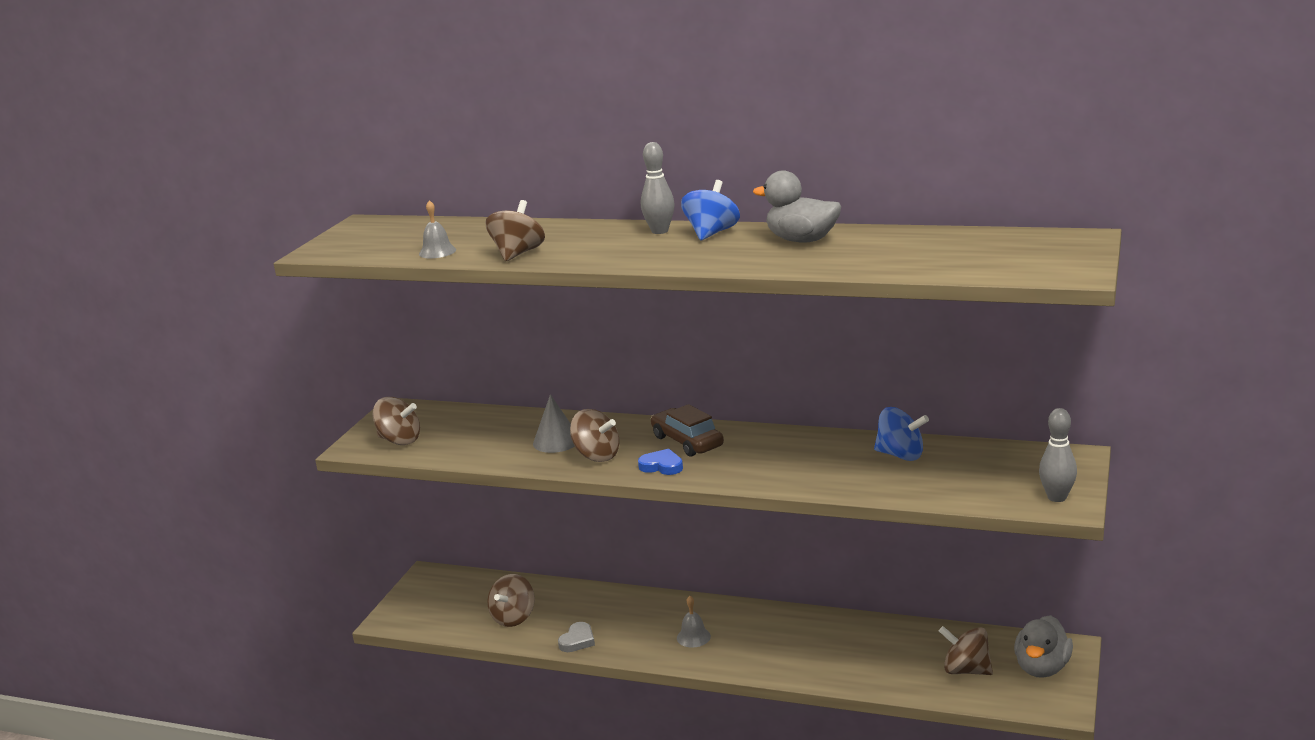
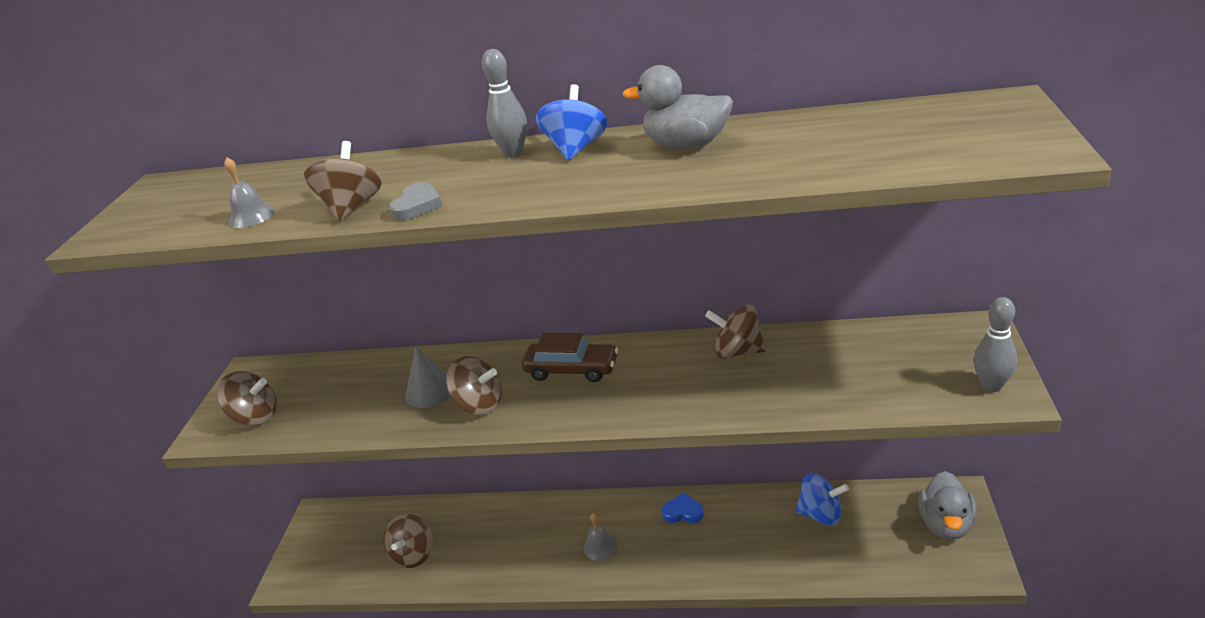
camera: 10 degrees left, 10 degrees up
grey heart [558,622,595,652] -> grey heart moved to [389,182,442,221]
blue heart [638,449,683,475] -> blue heart moved to [662,493,704,523]
brown car [651,404,724,457] -> brown car turned 150 degrees clockwise [522,333,618,382]
blue spinning top [874,407,929,461] -> blue spinning top moved to [795,473,849,526]
brown spinning top [939,626,993,675] -> brown spinning top moved to [705,305,767,359]

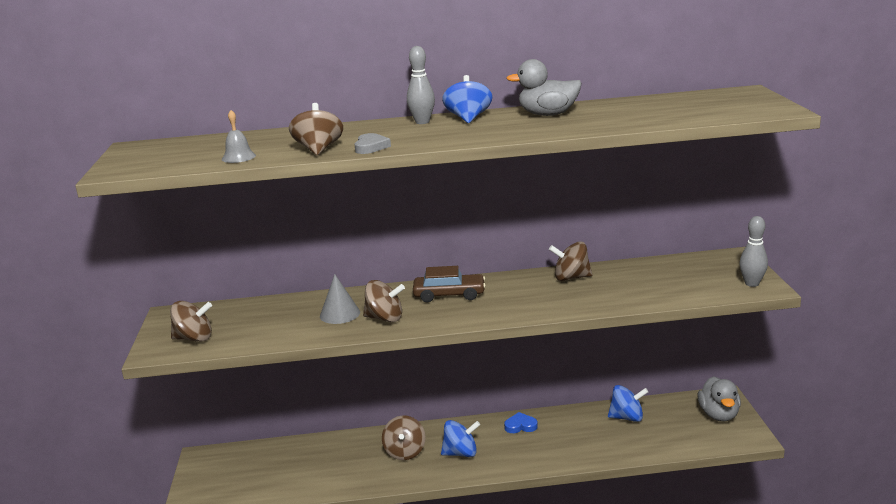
camera: 15 degrees left, 10 degrees down
brown spinning top [383,514,433,568] -> brown spinning top moved to [382,415,426,460]
grey bell [584,513,617,561] -> blue spinning top [441,420,480,457]

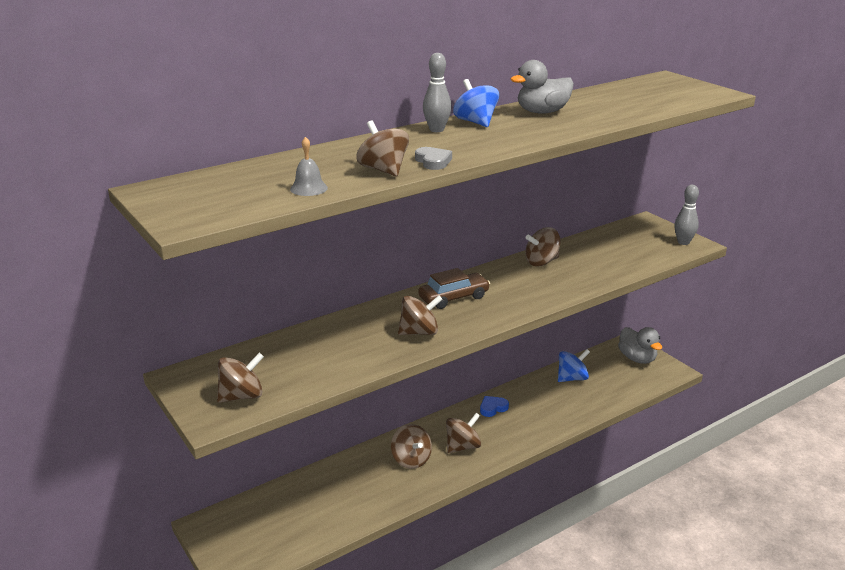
camera: 30 degrees left, 5 degrees up
grey cone [320,274,360,324] -> none
blue spinning top [441,420,480,457] -> brown spinning top [446,413,481,453]

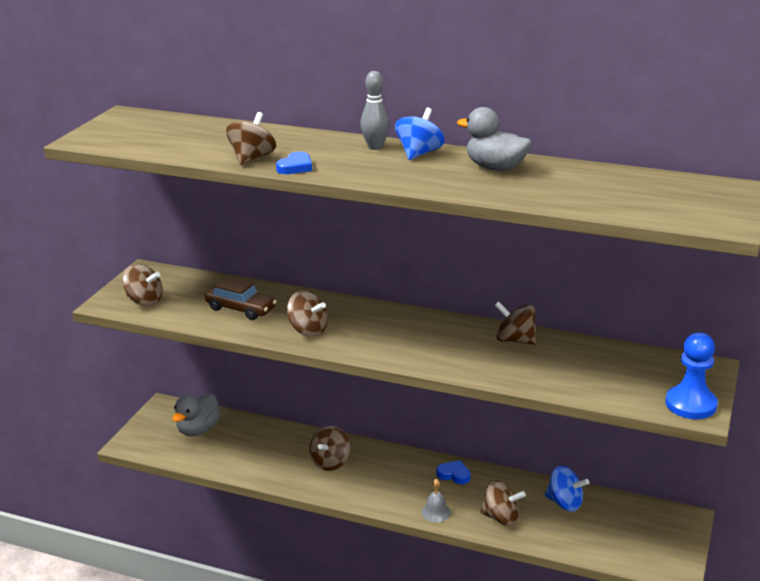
camera: 55 degrees right, 0 degrees up
grey bell [290,137,328,196] -> grey bell moved to [421,479,451,522]
grey heart [415,147,452,170] -> blue heart [276,152,312,174]
brown car [418,268,490,309] -> brown car moved to [205,276,277,320]
brown spinning top [446,413,481,453] -> brown spinning top moved to [480,480,526,526]
grey duck [618,327,662,364] -> grey duck moved to [172,393,220,436]
grey bowling pin [675,185,699,245] -> blue pawn [665,332,718,419]

